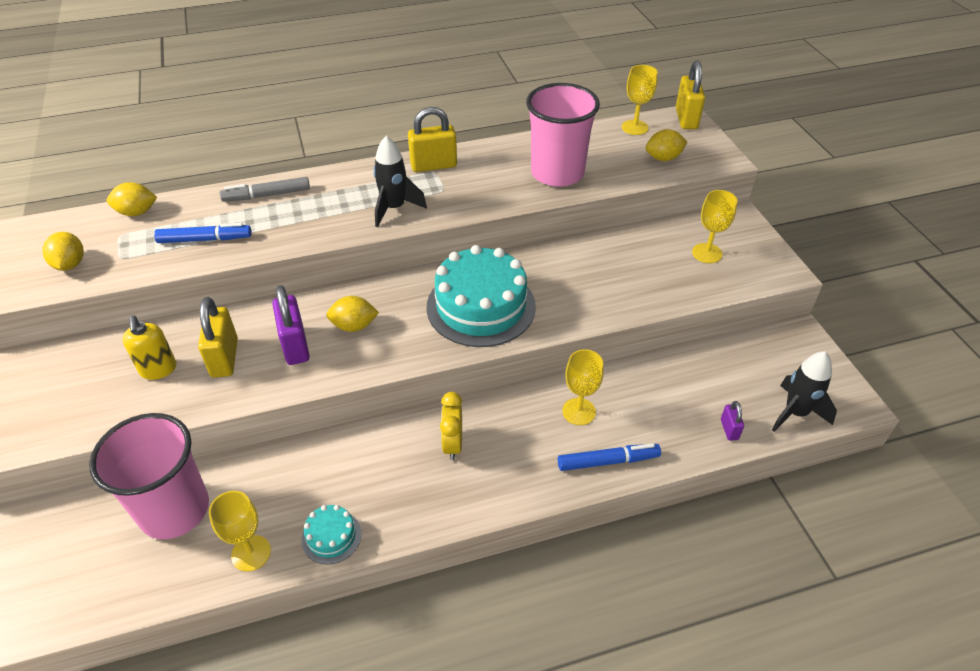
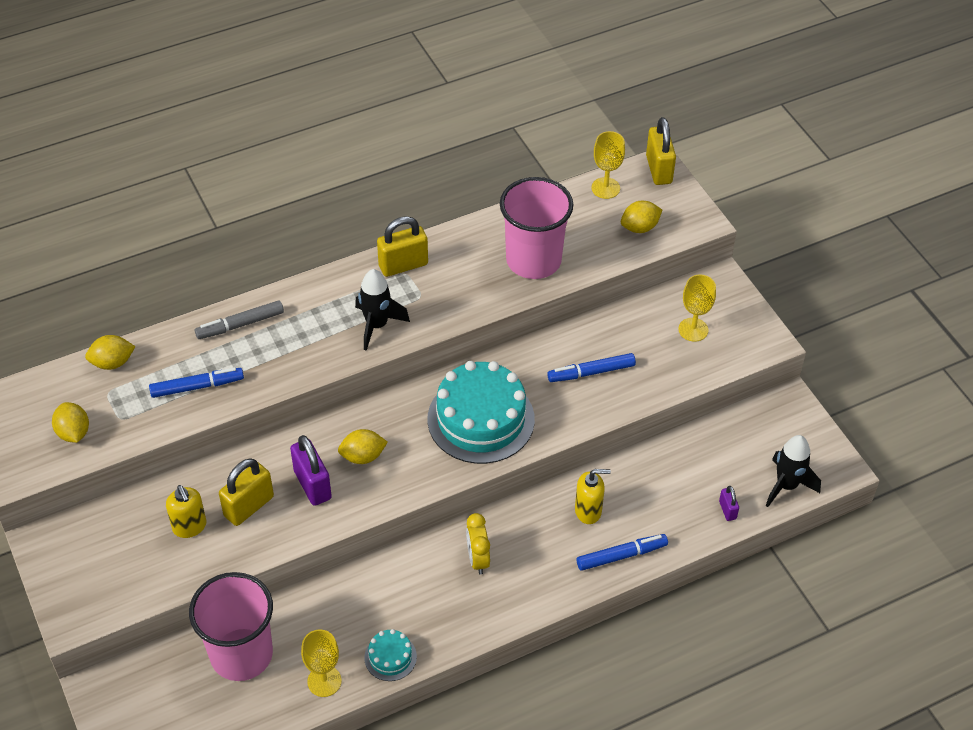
camera: 10 degrees left, 5 degrees up
yellow padlock [198,297,238,378] -> yellow padlock turned 60 degrees clockwise [219,458,274,526]
yellow goblet [562,349,604,425] -> yellow soap dispenser [575,469,611,524]
none -> blue marker [547,353,636,382]

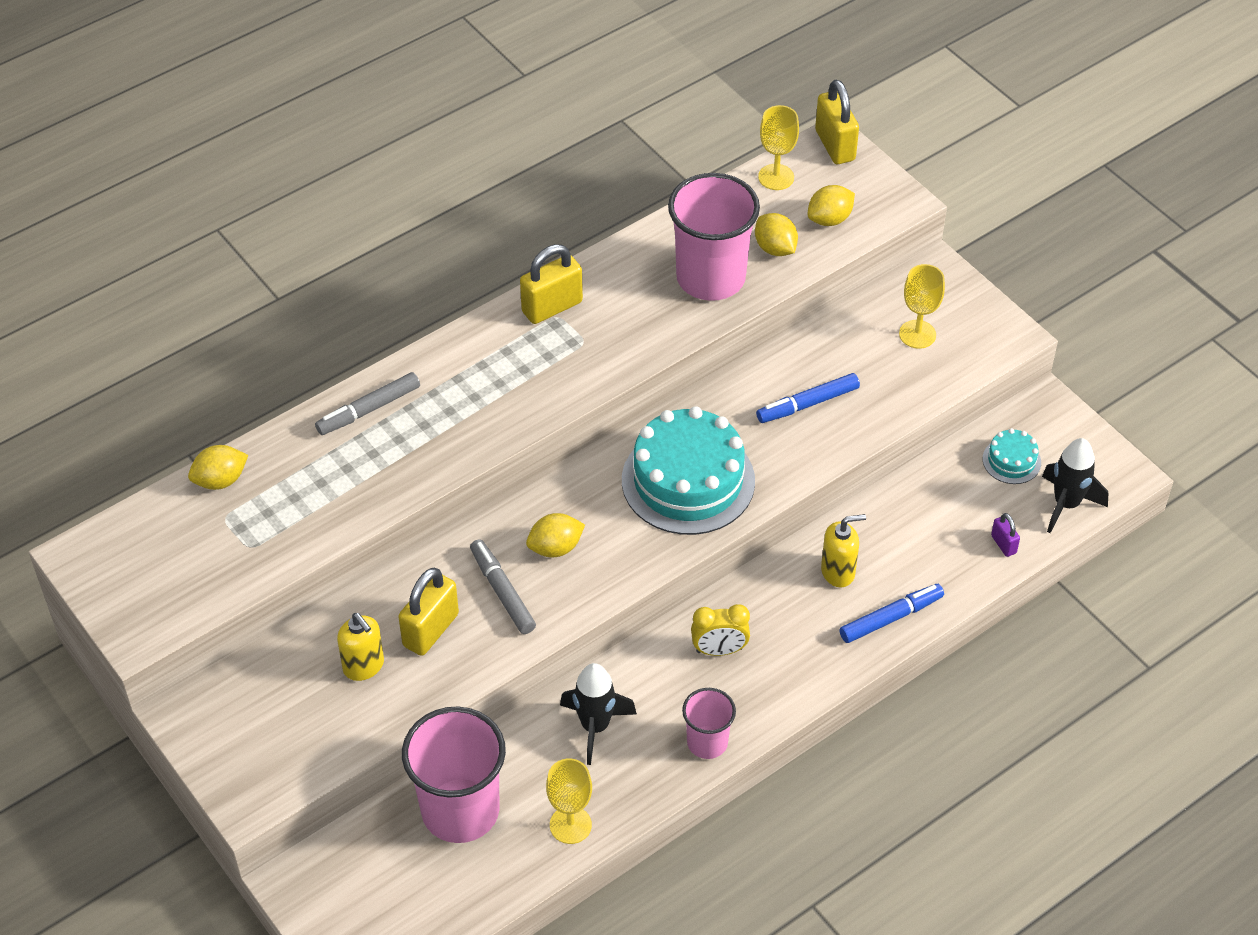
camera: 10 degrees left, 0 degrees up
yellow lemon [52,402,89,443] -> yellow lemon moved to [755,213,798,256]
blue marker [149,367,244,398] -> none
purple padlock [290,435,332,506] -> grey marker [470,539,536,634]
black rocket [355,269,410,351] -> black rocket moved to [560,663,637,765]
turquoise cake [364,629,417,681] -> turquoise cake moved to [983,428,1041,484]
yellow clock [466,513,490,575] -> yellow clock turned 75 degrees counterclockwise [691,604,750,656]
none -> pink cup [682,688,736,759]

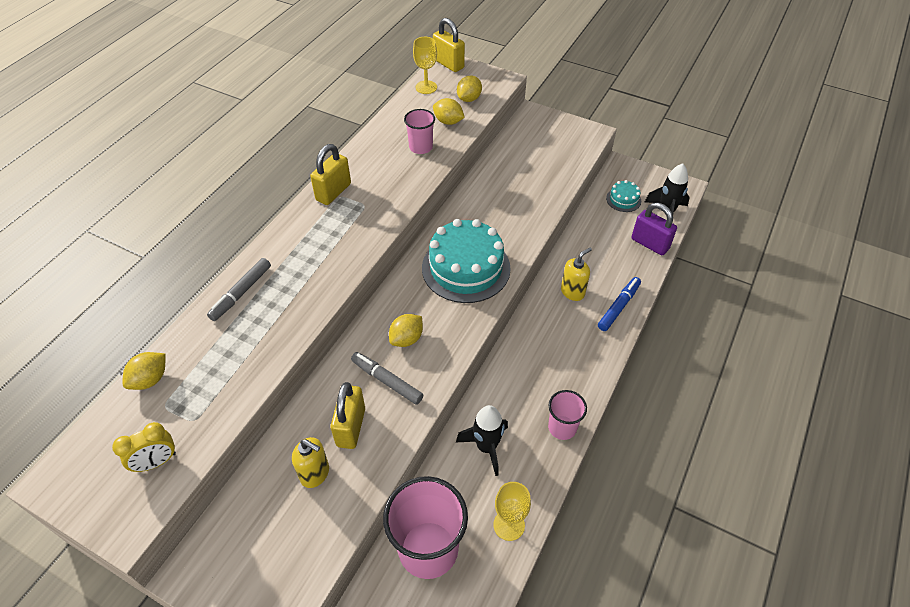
camera: 25 degrees left, 0 degrees up
pink cup [668,173,760,301] -> pink cup [404,109,435,154], size x0.54
yellow clock [691,604,750,656] -> yellow clock moved to [112,422,176,472]
blue marker [756,373,860,423] -> none
yellow goblet [899,264,945,349] -> none
purple padlock [991,513,1020,557] -> purple padlock [632,203,677,255], size x1.94

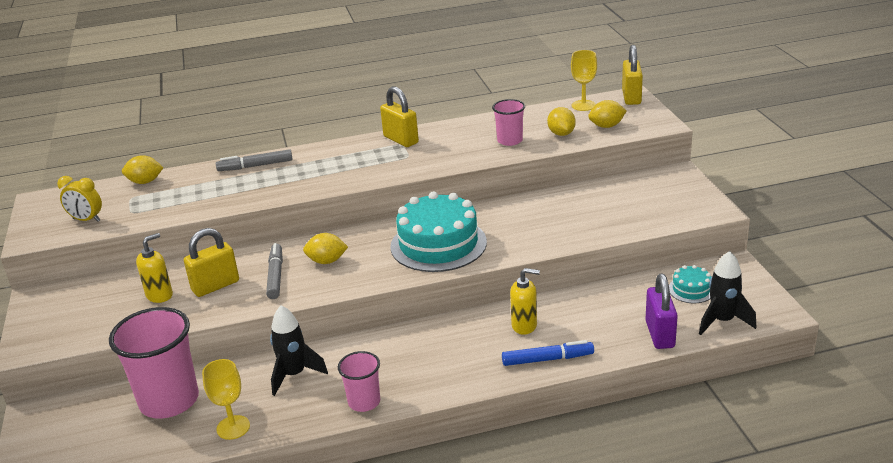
camera: 50 degrees right, 20 degrees down
yellow soap dispenser [292,437,329,488] -> yellow soap dispenser turned 120 degrees counterclockwise [136,233,173,303]
yellow padlock [310,144,351,205] -> yellow padlock turned 60 degrees clockwise [380,86,419,147]

